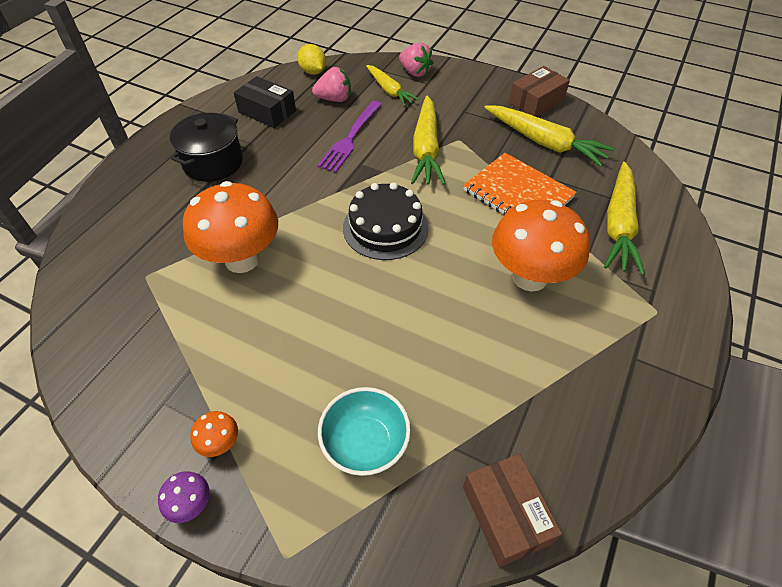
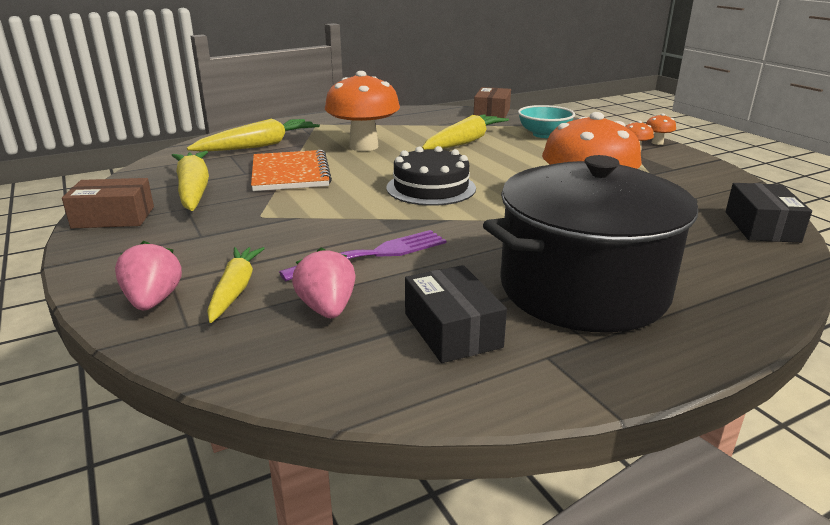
camera: 145 degrees left, 25 degrees down
purple mushroom [158,472,210,523] -> orange mushroom [646,113,676,145]
black pot [170,113,243,182] -> black pot [483,155,698,333], size x1.73
yellow lemon [297,44,326,75] -> none
pink strawberry [312,67,351,102] -> pink strawberry turned 45 degrees clockwise [292,248,355,318]
yellow carrot [411,95,446,185] -> yellow carrot moved to [422,114,509,150]
none -> black box [725,183,812,243]

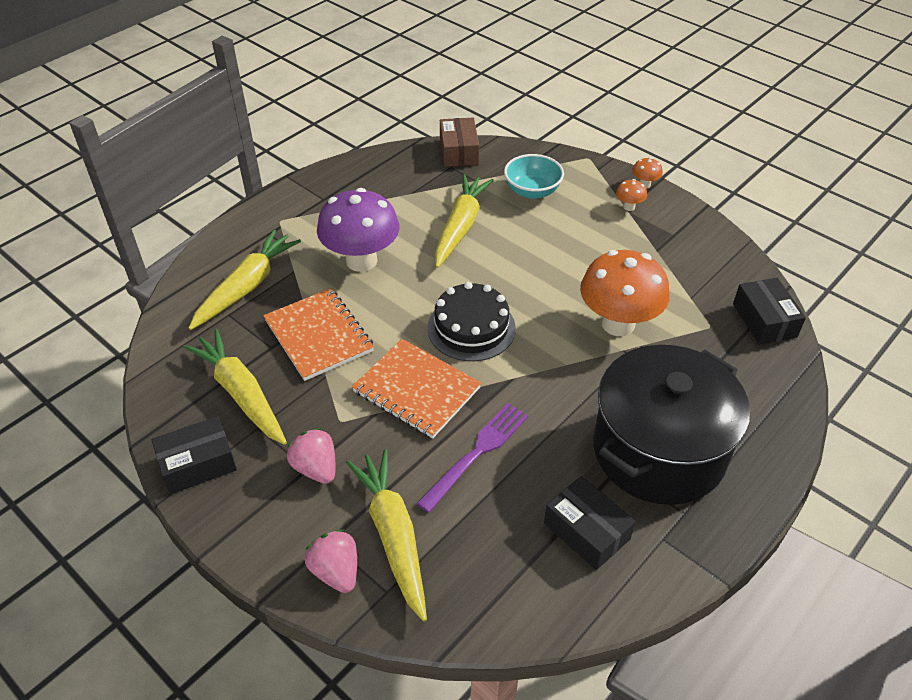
camera: 20 degrees left, 20 degrees up
brown box [62,178,154,229] -> black box [151,416,237,494]
yellow carrot [207,247,265,323] -> yellow carrot [346,449,427,622], size x1.56
pink strawberry [292,248,355,318] -> pink strawberry moved to [287,428,335,484]
orange mushroom [325,71,400,151] -> purple mushroom [317,188,399,272]
none -> orange notebook [352,339,481,439]

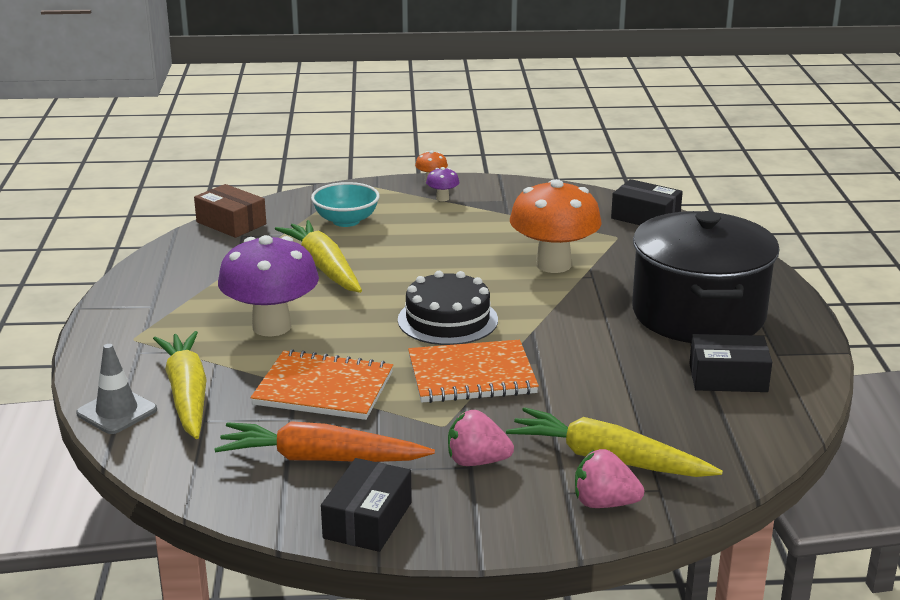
camera: 45 degrees left, 20 degrees down
yellow carrot [183,329,287,445] -> orange carrot [214,421,435,462]
purple fork [417,403,529,513] -> none
orange mushroom [616,179,647,211] -> purple mushroom [426,167,459,201]
none -> grey traffic cone [76,344,157,434]

